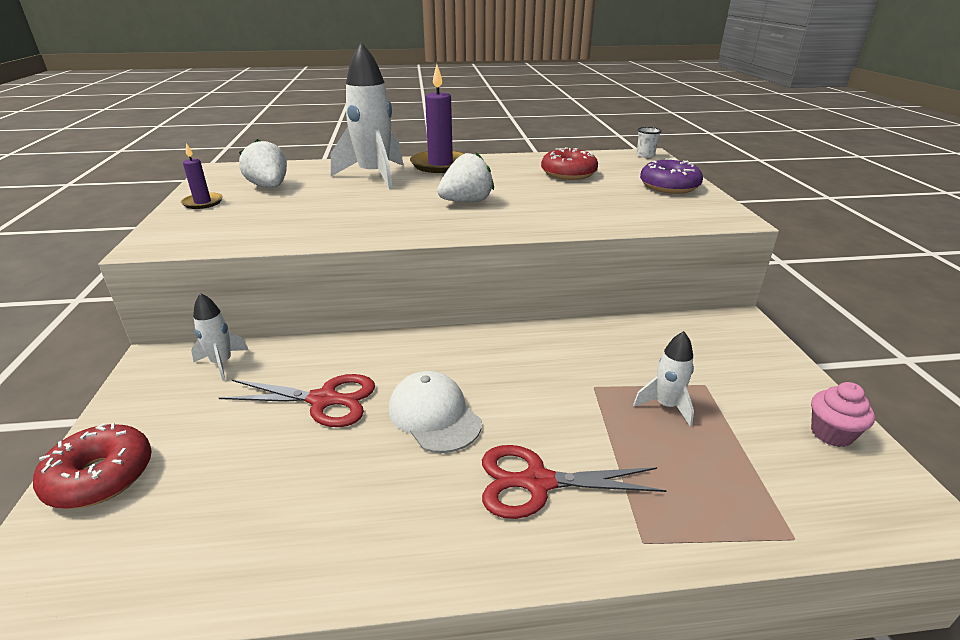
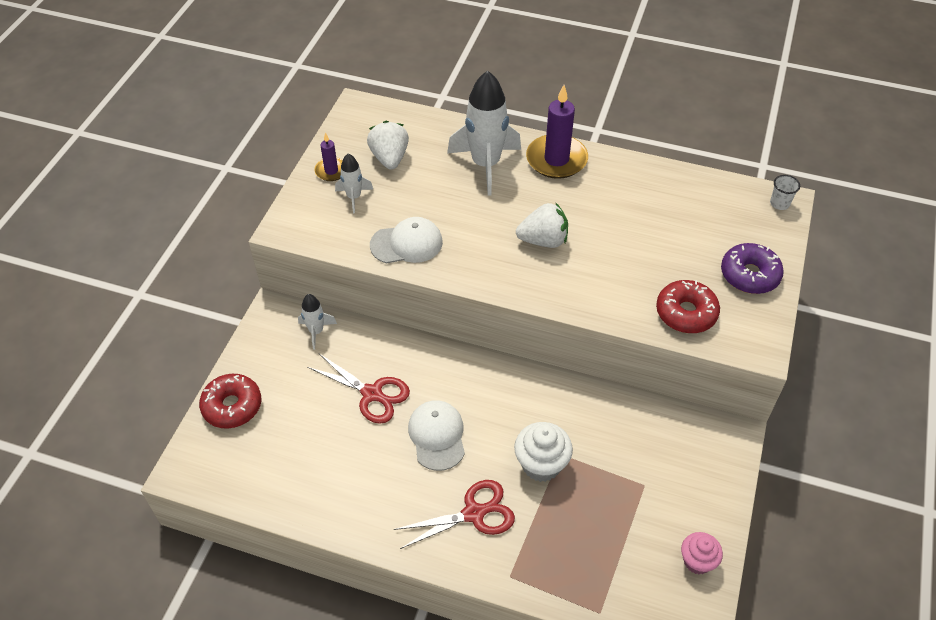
camera: 25 degrees right, 20 degrees up
red scissors [482,445,667,519] -> red scissors turned 135 degrees clockwise [393,480,515,549]
red donut [541,147,598,180] -> red donut moved to [656,280,720,333]
white rocket [633,331,694,426] -> white rocket moved to [335,154,373,213]
none -> white cap [370,217,443,263]
none -> white cupcake [514,422,573,482]

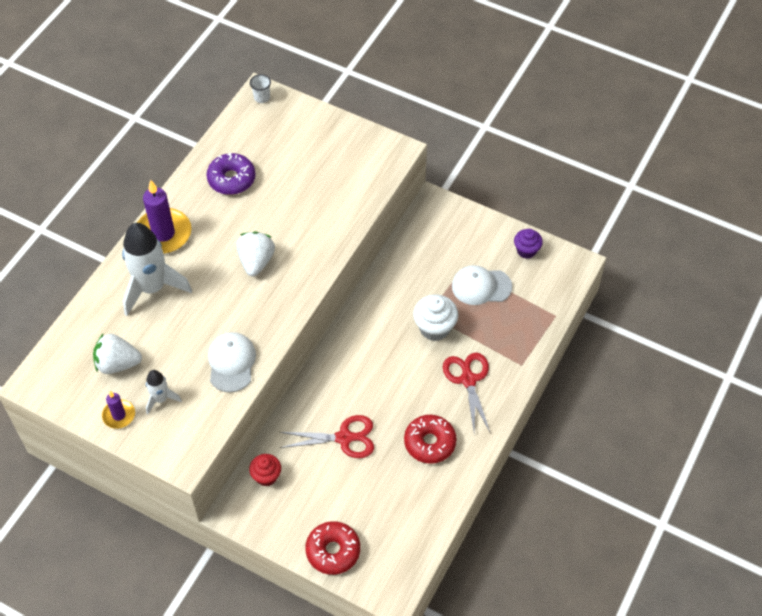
camera: 80 degrees left, 5 degrees up
white rocket [298,294,337,350] -> red cupcake [249,454,281,486]
red scissors [307,354,410,424] -> red scissors turned 45 degrees clockwise [280,415,374,458]
white cap [408,400,465,471] -> white cap moved to [452,265,512,305]
red donut [656,280,720,333] -> red donut moved to [404,415,457,464]
pink cupcake [681,532,723,574] -> purple cupcake [514,229,543,259]
purple donut [721,243,784,294] -> purple donut moved to [207,153,256,195]

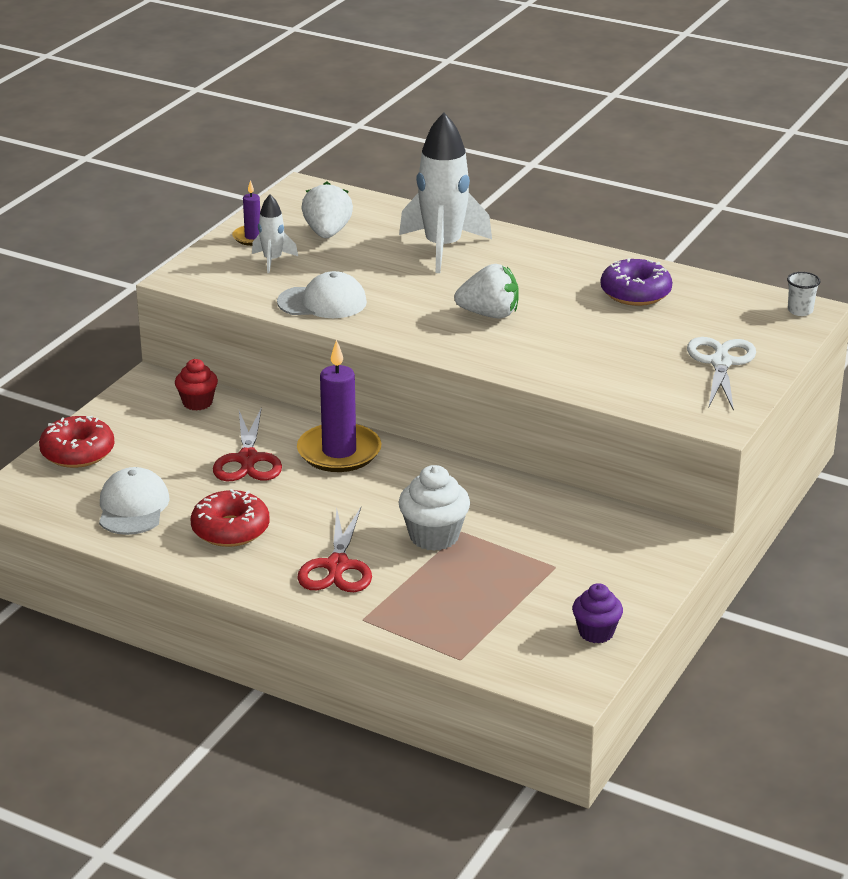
camera: 90 degrees right, 25 degrees down
purple candle [137,180,191,254] -> purple candle moved to [297,339,382,472]
red scissors [443,353,490,433] -> red scissors turned 105 degrees clockwise [297,507,372,592]
white cap [452,265,512,305] -> white cap moved to [99,467,170,535]
none -> white scissors [687,337,756,411]

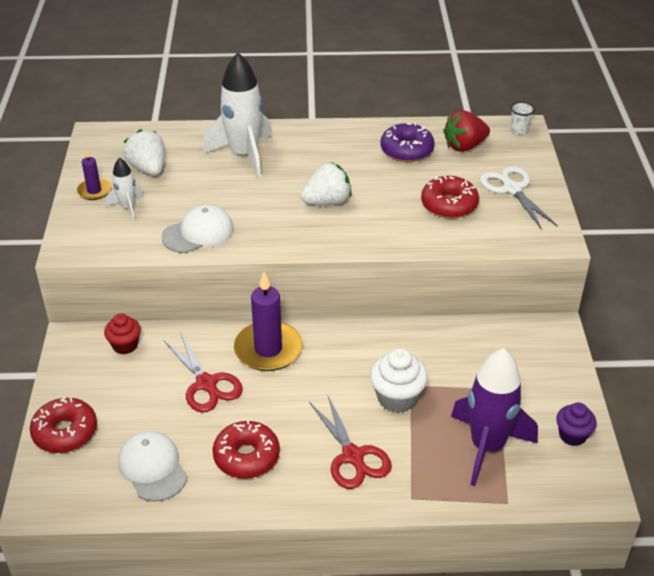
camera: 30 degrees left, 10 degrees up
none -> red donut [421,176,479,219]
none -> red strawberry [443,110,490,152]
none -> purple rocket [451,348,538,486]

